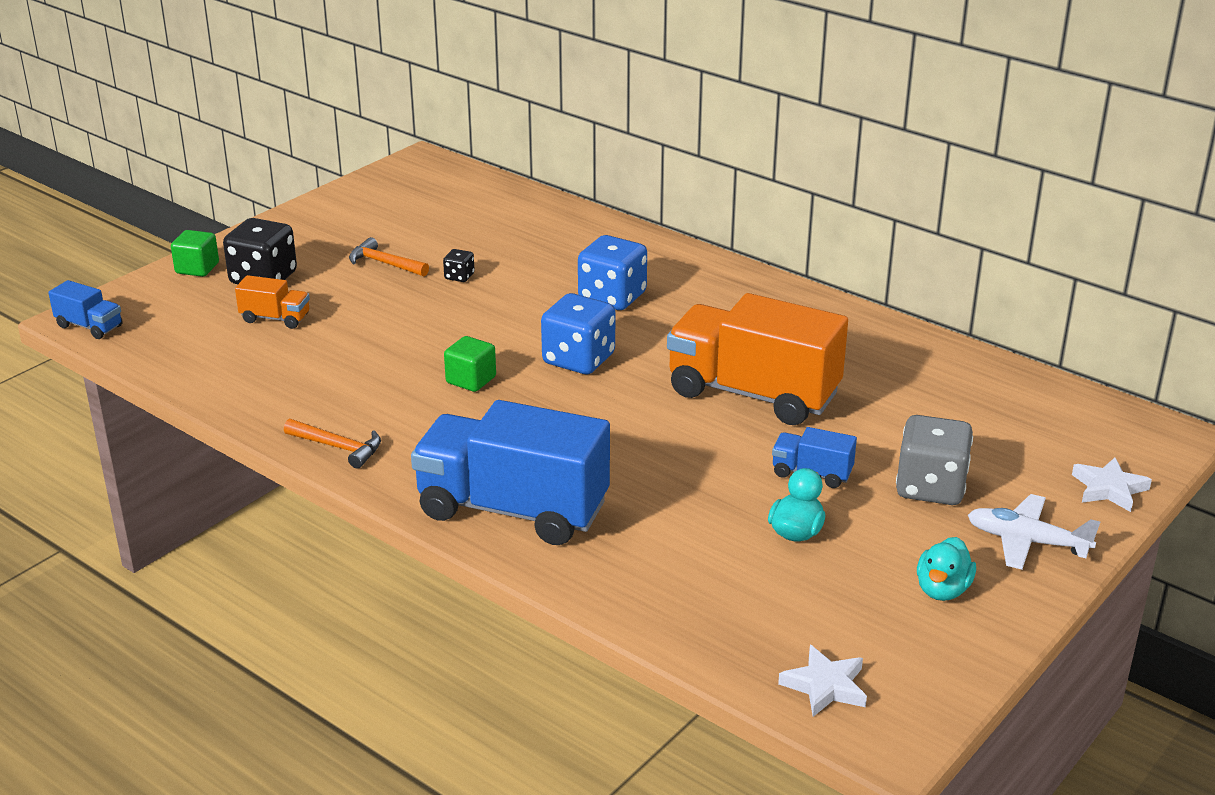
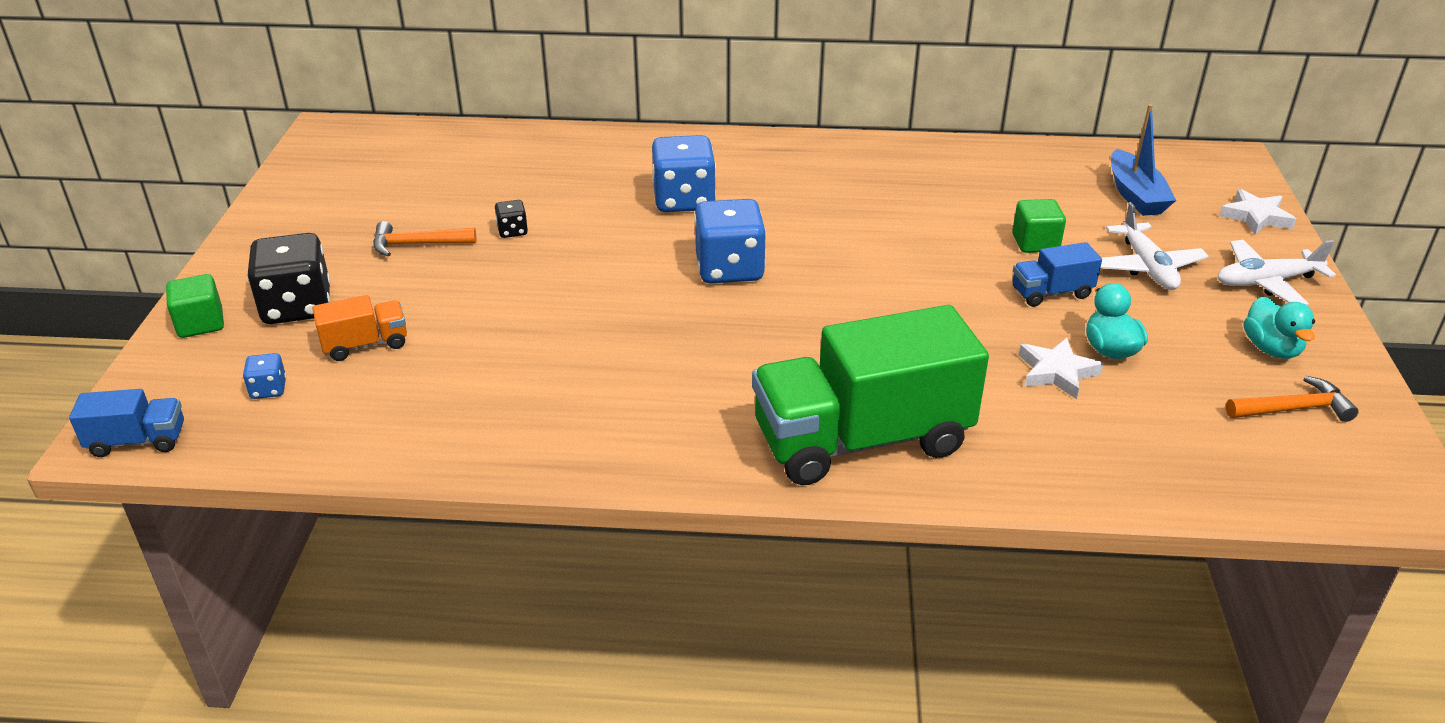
camera: 35 degrees left, 5 degrees up
orange hammer [284,419,381,469] -> orange hammer moved to [1226,376,1359,422]
blue truck [411,400,610,545] -> green truck [752,305,989,485]
green cube [444,336,496,392] -> green cube moved to [1012,199,1066,253]
orange truck [667,293,848,425] -> none
white star [778,645,867,717] -> white star moved to [1019,338,1104,399]
grey dice [896,415,973,505] -> white plane [1101,202,1209,290]
none -> blue dice [243,353,286,399]
none -> blue boat [1111,104,1176,216]

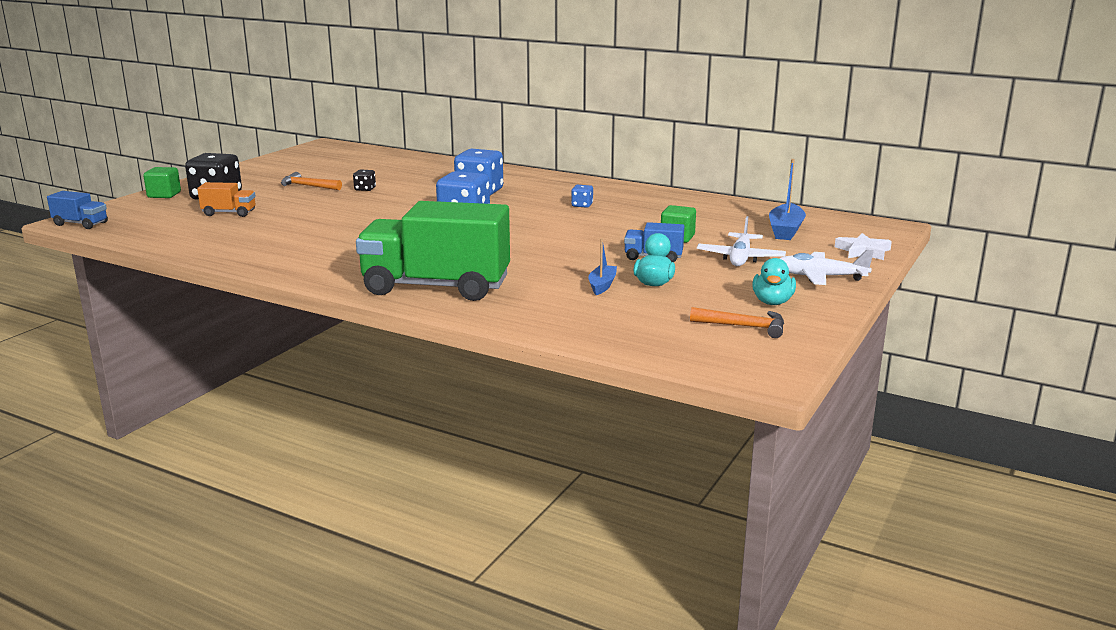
camera: 25 degrees right, 15 degrees down
blue dice [243,353,286,399] -> blue dice moved to [571,185,593,208]
white star [1019,338,1104,399] -> blue boat [588,238,617,295]

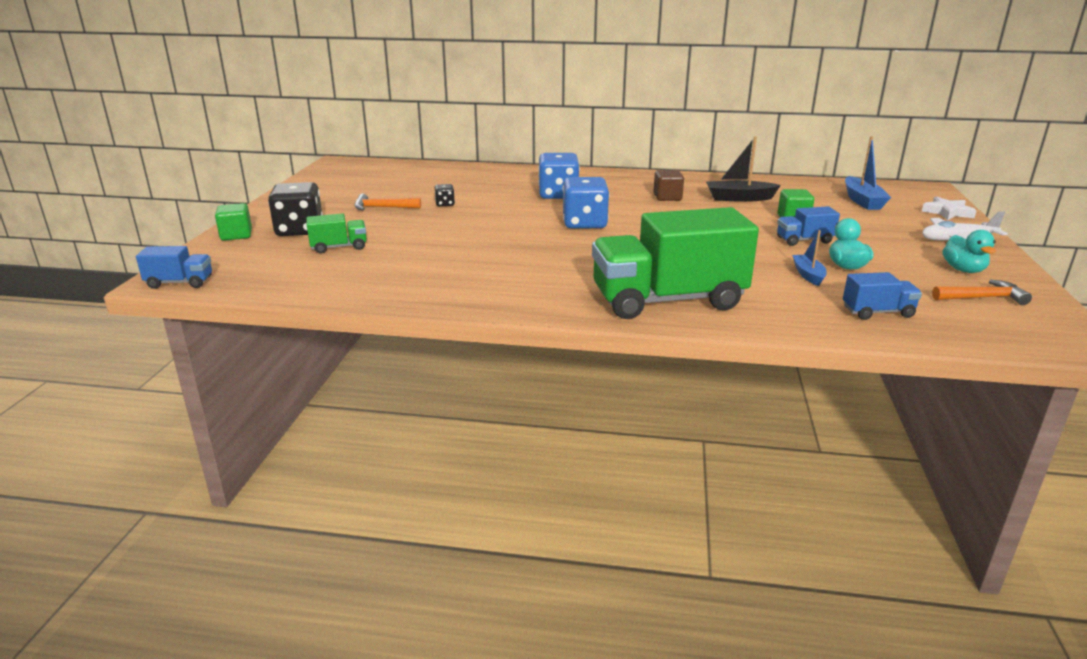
camera: 20 degrees left, 5 degrees up
orange truck [197,182,256,217] -> green truck [306,214,367,254]
blue dice [571,185,593,208] -> brown cube [653,170,684,201]
white plane [697,216,786,266] -> none
none -> black boat [706,136,781,202]
none -> blue truck [843,272,922,320]

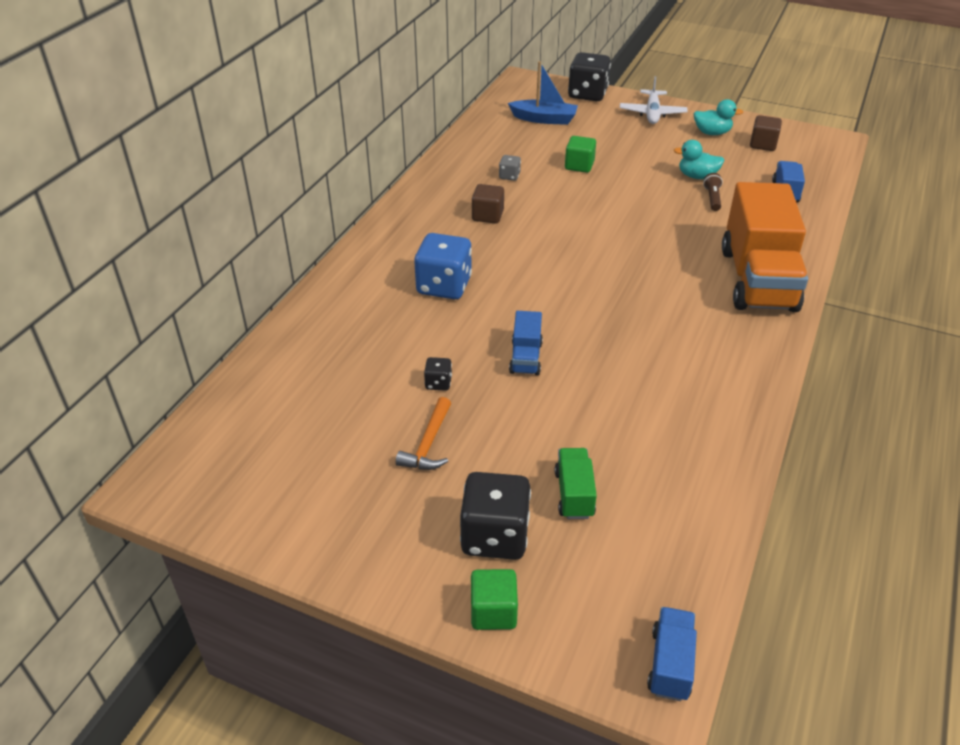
camera: 75 degrees left, 15 degrees up
blue dice [562,177,609,229] -> none
green truck [592,207,759,319] -> orange truck [722,182,808,312]
black boat [706,136,781,202] -> grey dice [499,155,521,181]
blue truck [777,206,840,246] -> blue truck moved to [509,311,543,375]
blue boat [792,230,827,286] -> brown flashlight [703,173,723,211]
white star [922,196,976,220] -> black dice [568,52,611,101]
orange hammer [932,279,1032,305] -> brown cube [750,115,782,151]

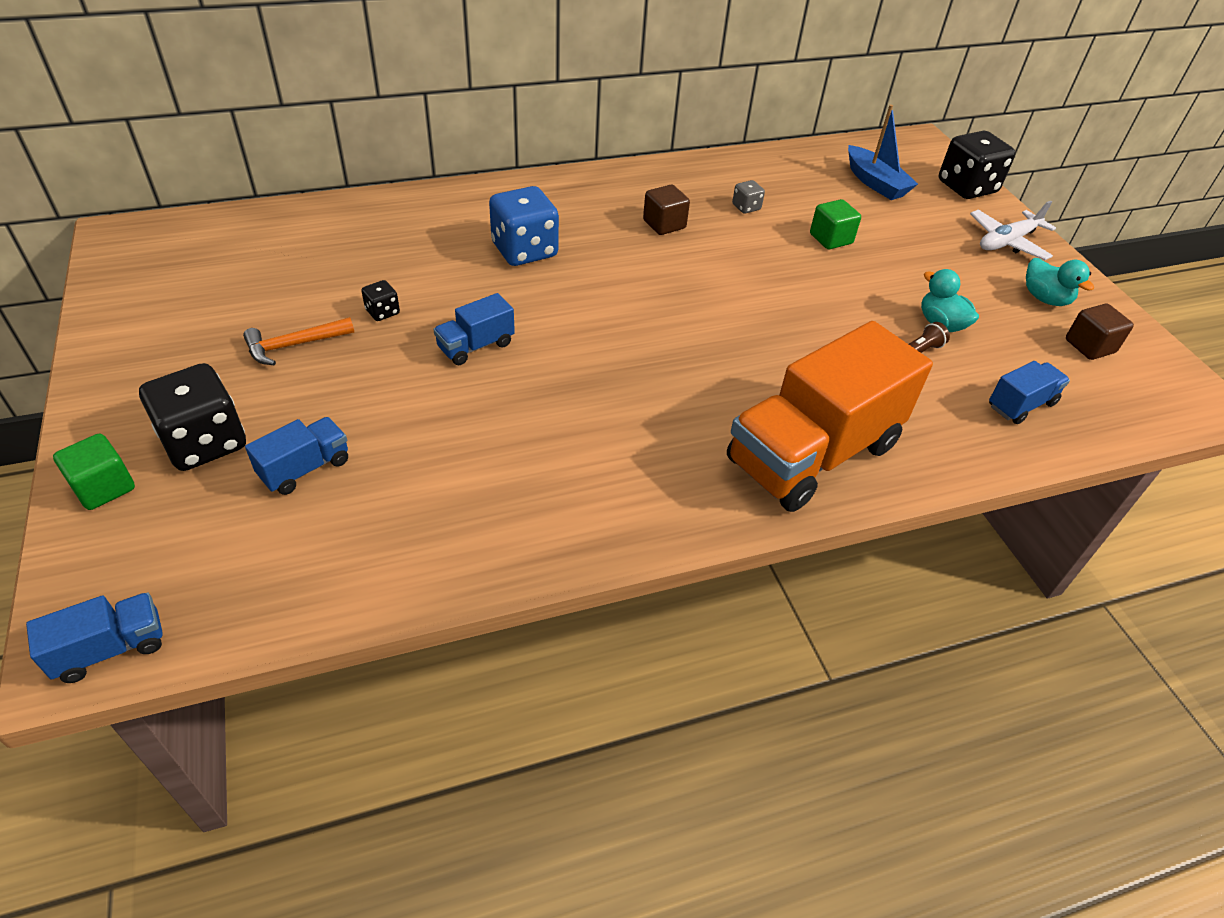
camera: 45 degrees right, 5 degrees up
green truck [554,448,597,519] -> blue truck [245,417,348,495]

